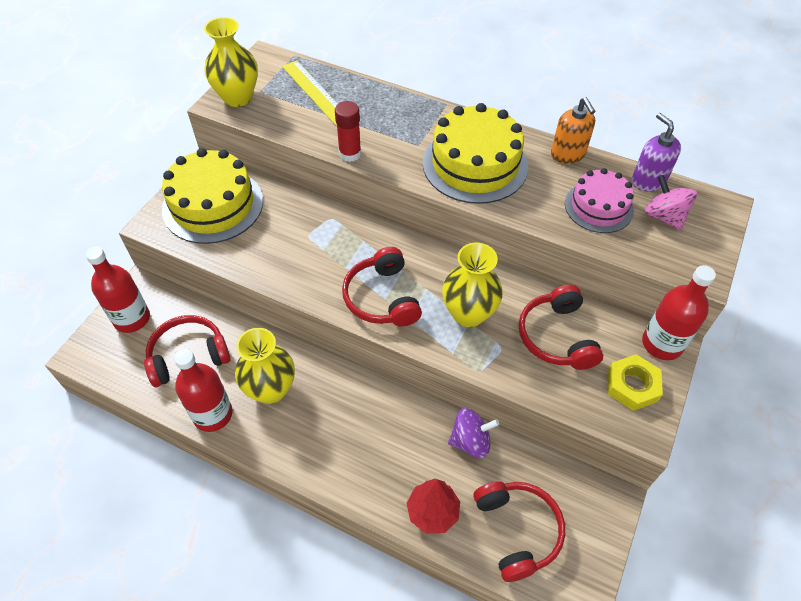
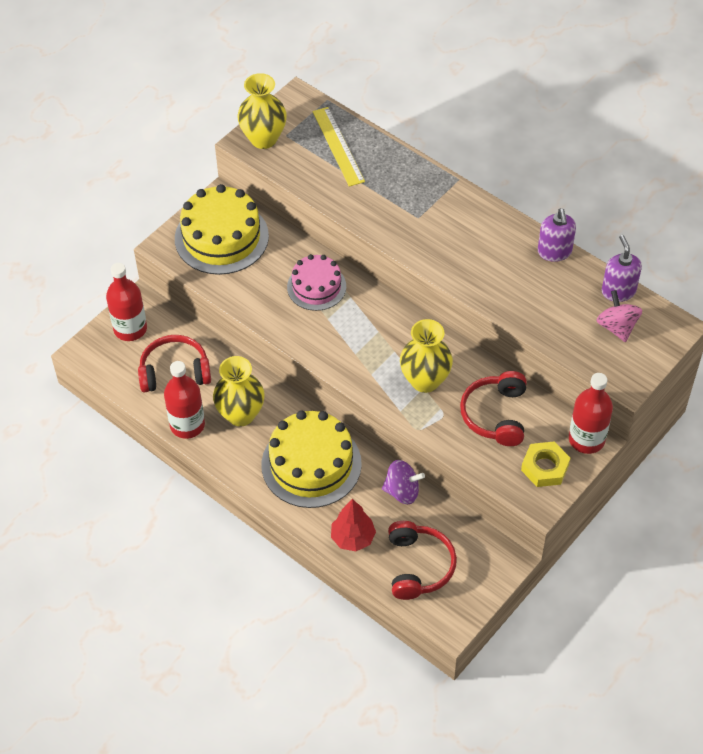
camera: 15 degrees right, 0 degrees up
red glue stick [335,101,361,162] -> none
red headphones [342,247,422,326] -> none
yellow cake [423,103,528,204] -> yellow cake moved to [261,410,362,508]
orange soap dispenser [551,97,595,164] -> purple soap dispenser [538,208,576,262]
pink cake [565,168,634,233] -> pink cake moved to [287,254,346,311]

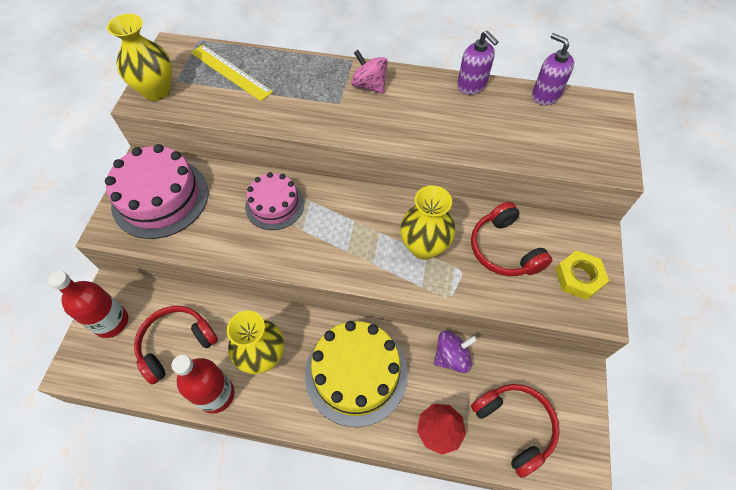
camera: 30 degrees left, 5 degrees up
yellow cake [175,184,269,275] -> pink cake [105,144,209,239]
red bottle [569,373,613,454] -> none
pink spinning top [596,290,642,342] -> pink spinning top moved to [351,50,388,94]

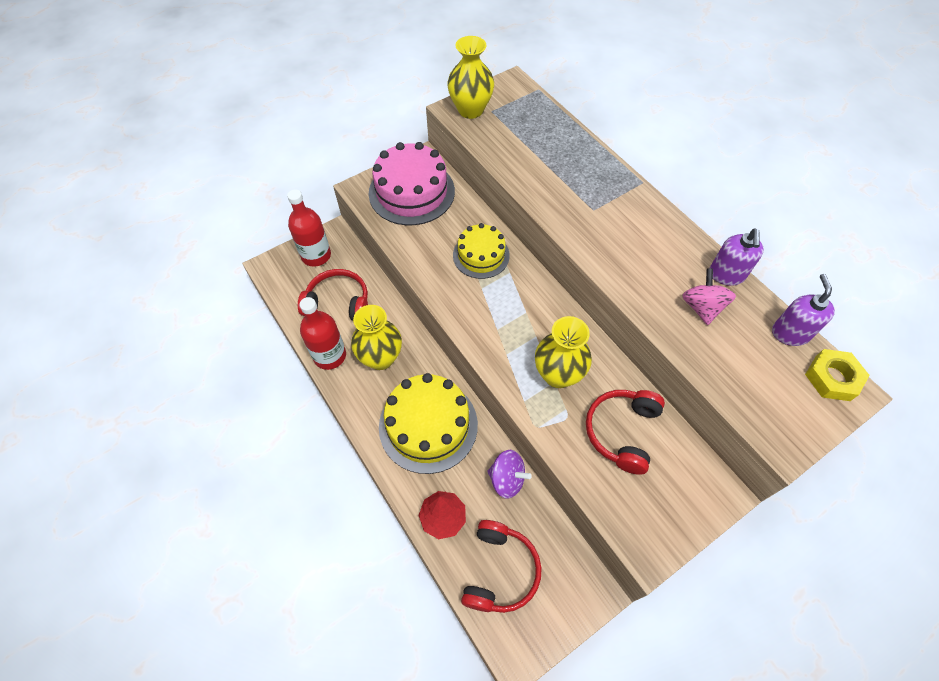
camera: 45 degrees right, 0 degrees up
yellow ruler [191,45,273,101] -> none
pink cake [245,172,304,230] -> yellow cake [453,223,510,279]
pink spinning top [351,50,388,94] -> pink spinning top moved to [682,268,736,325]
yellow nut [555,250,609,300] -> yellow nut moved to [805,349,870,401]

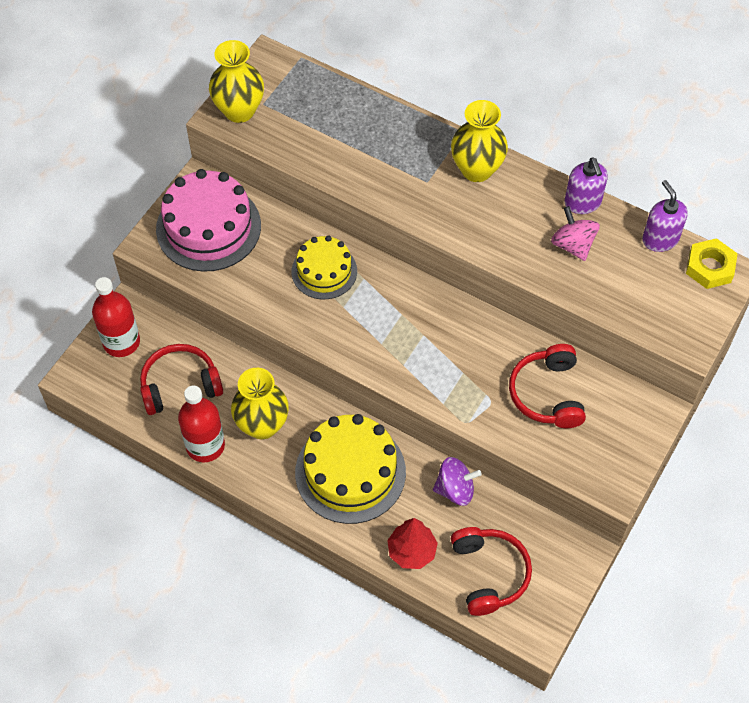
camera: 25 degrees left, 0 degrees up
yellow vase [535,316,592,388] -> yellow vase moved to [451,100,508,182]

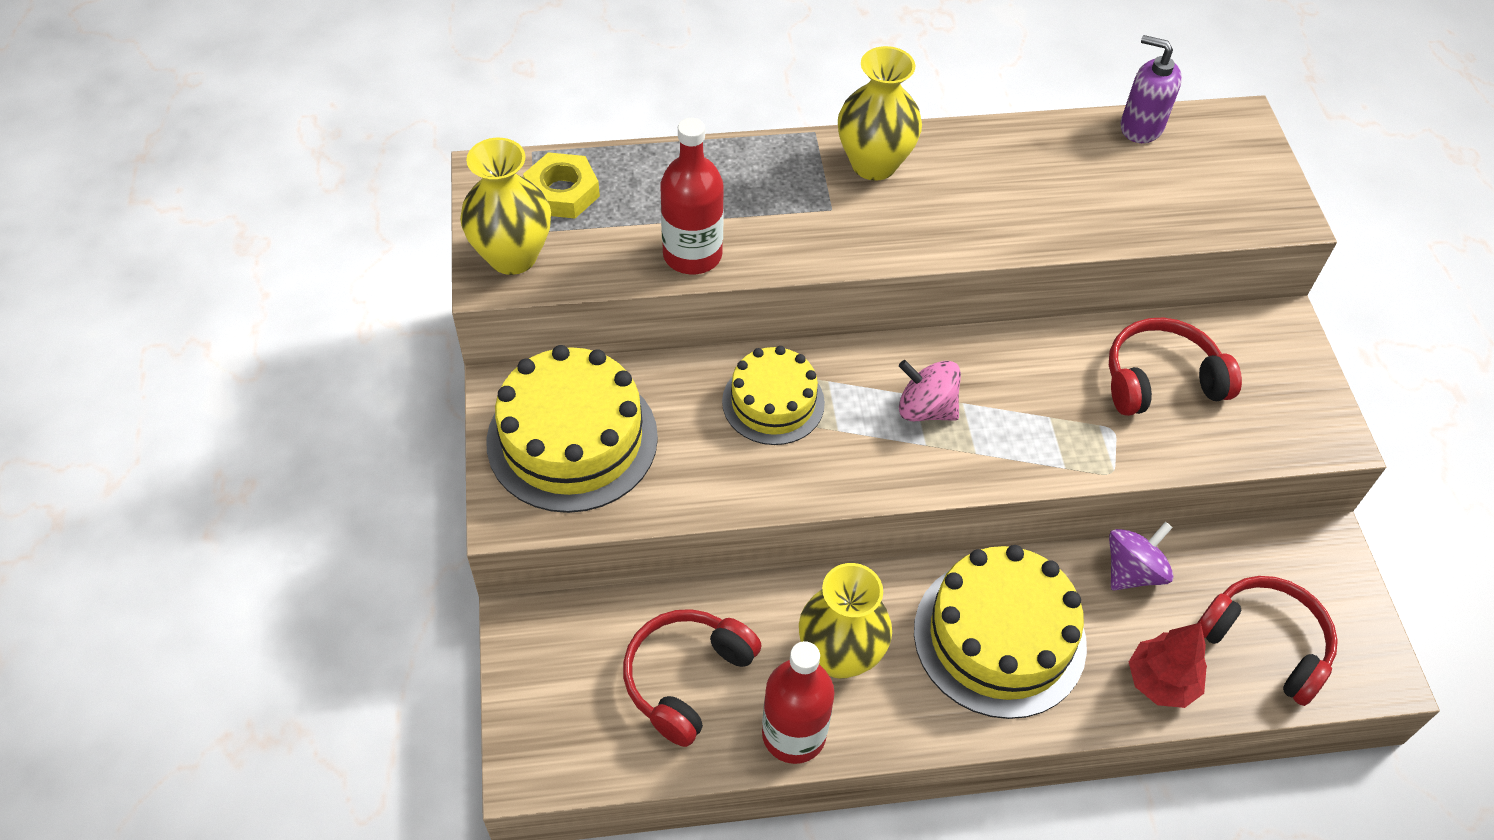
camera: 40 degrees left, 5 degrees down
red bottle [92,277,140,357] -> red bottle moved to [660,118,724,274]
pink cake [156,169,261,272] -> yellow cake [486,345,658,513]
red headphones [509,344,586,428] -> red headphones turned 120 degrees clockwise [1109,318,1242,416]
pink spinning top [551,206,600,261] -> pink spinning top moved to [899,360,961,421]
purple soap dispenser [565,158,608,214] -> none
yellow nut [686,238,738,289] -> yellow nut moved to [523,152,600,218]

